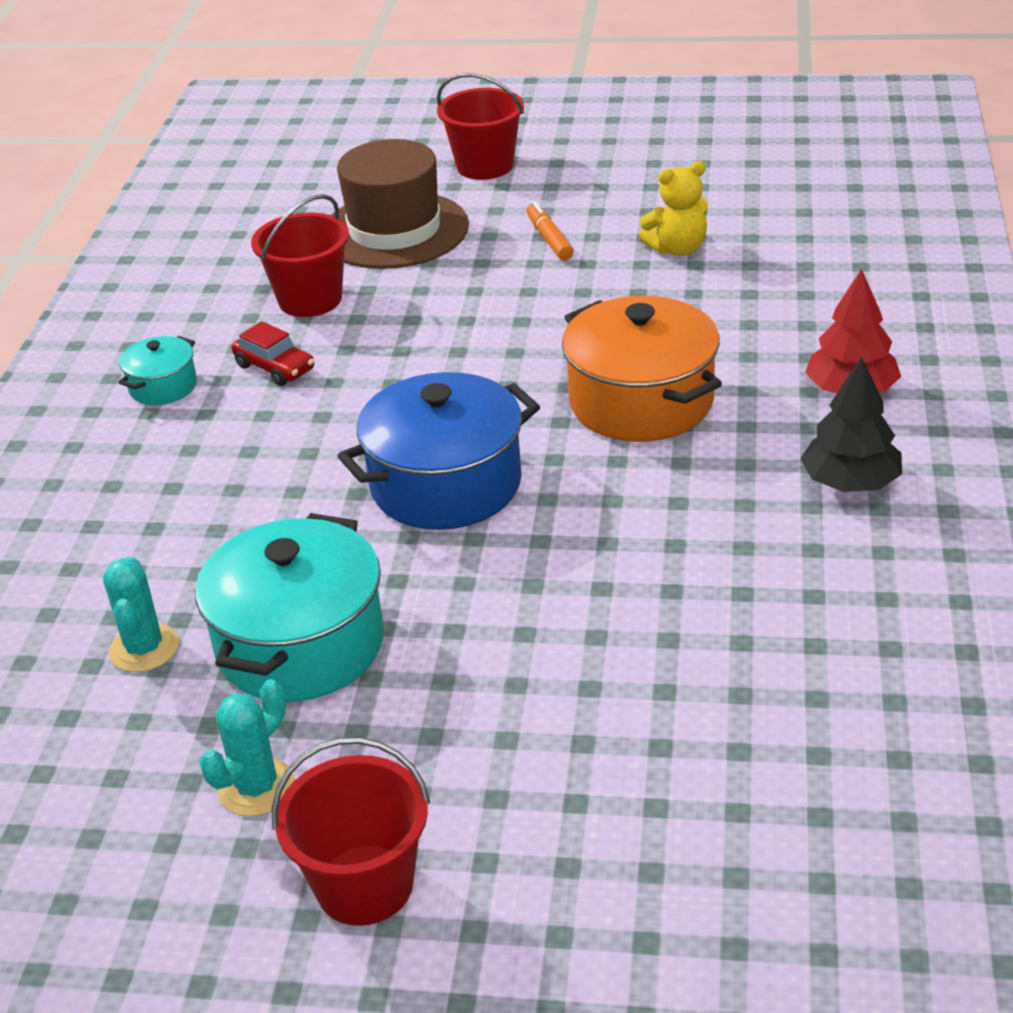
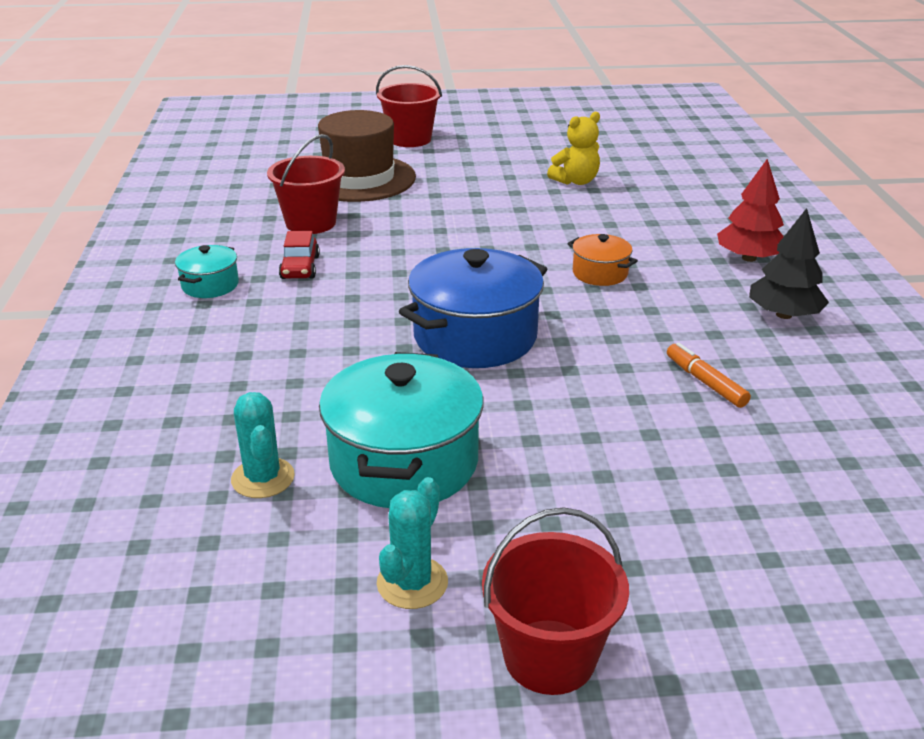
camera: 15 degrees left, 5 degrees down
red car [232,321,314,386] -> red car turned 60 degrees clockwise [279,231,320,279]
orange marker [527,202,574,260] -> orange marker moved to [667,343,751,408]
orange pot [562,296,722,442] -> orange pot [567,234,638,286], size x0.50

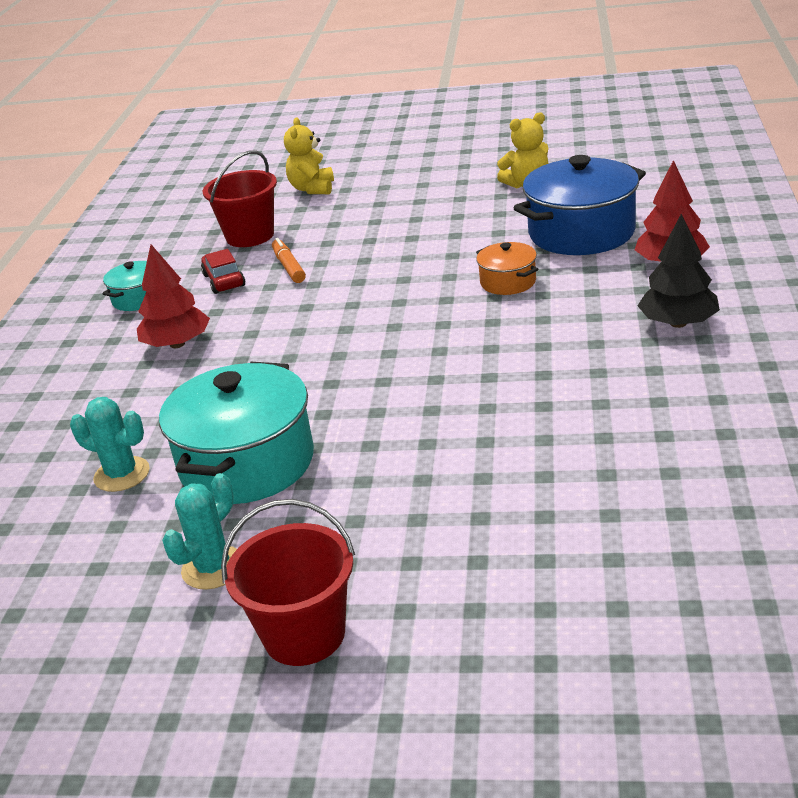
camera: 15 degrees right, 0 degrees up
turquoise cactus [231,392,295,498] -> turquoise cactus turned 60 degrees counterclockwise [70,397,150,492]
red car [279,231,320,279] -> red car turned 150 degrees clockwise [201,249,245,294]
brown hat [318,110,416,202] -> yellow teddy bear [284,117,334,194]
red bucket [376,65,442,147] -> none
blue pot [399,248,547,368] -> blue pot moved to [514,155,646,255]
orange marker [667,343,751,408] -> orange marker moved to [272,238,306,283]
none -> red tree [137,245,210,348]

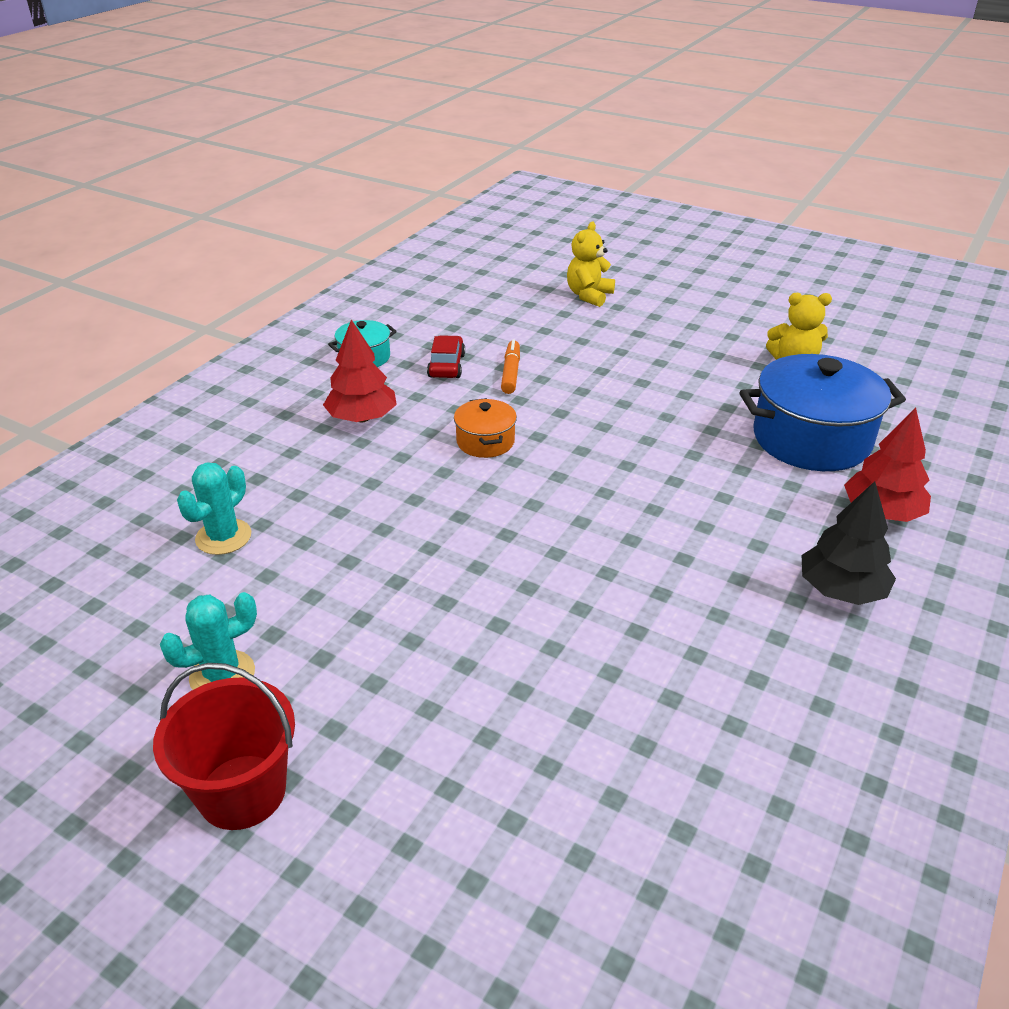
camera: 20 degrees right, 5 degrees up
turquoise cactus [70,397,150,492] -> turquoise cactus turned 75 degrees clockwise [177,462,251,555]
turquoise pot [159,362,314,504] -> none
red bucket [203,150,277,247] -> none
orange pot [476,242,538,295] -> orange pot moved to [454,398,517,458]

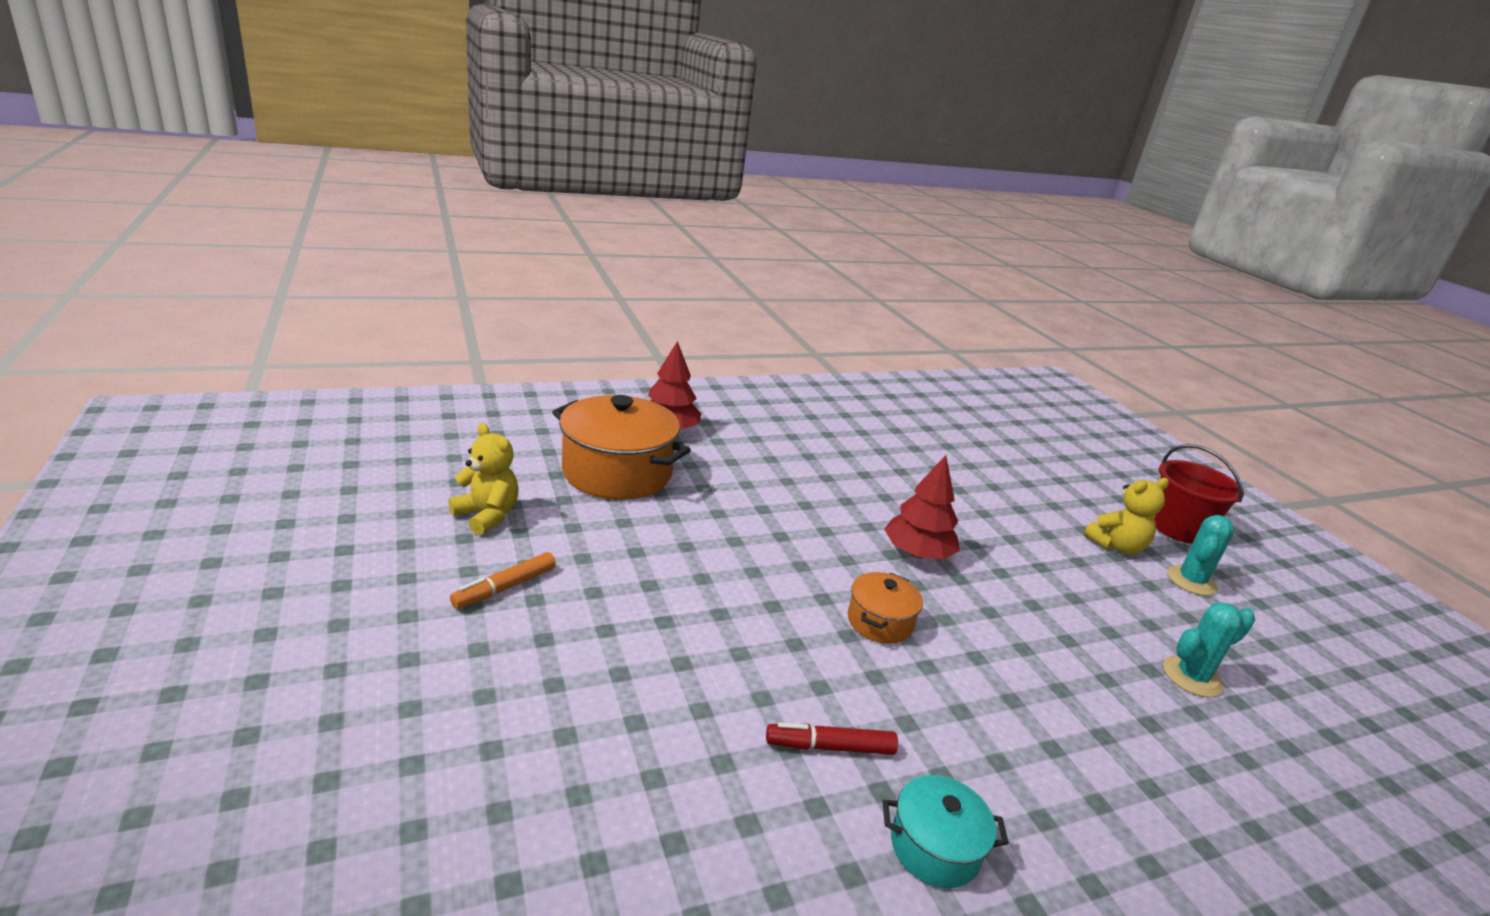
camera: 145 degrees left, 10 degrees down
turquoise cactus [160,592,257,690] -> turquoise cactus turned 60 degrees counterclockwise [1167,515,1234,596]
red tree [323,319,397,422] -> red tree moved to [884,455,960,559]
red car [427,335,465,378] -> red marker [766,722,898,755]
orange marker [501,339,520,394] -> orange marker moved to [450,552,556,609]
yellow teddy bear [567,221,615,307] -> yellow teddy bear moved to [1084,478,1169,555]
blue pot [740,354,906,471] -> orange pot [552,395,691,500]
black tree [802,481,896,605] -> none

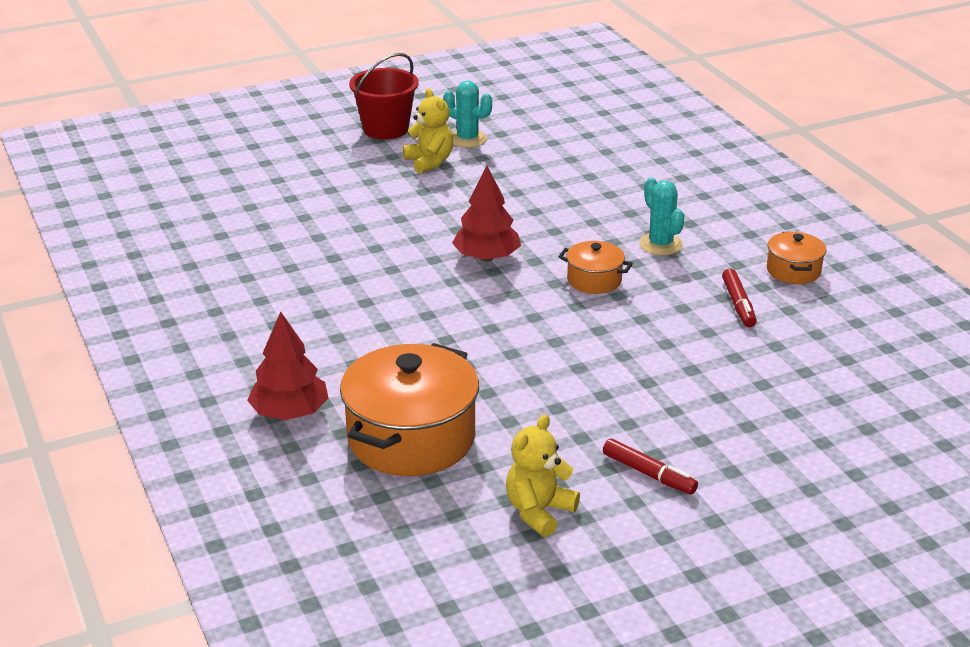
camera: 90 degrees left, 5 degrees up
orange marker [450,552,556,609] -> red marker [603,439,698,495]
turquoise pot [883,775,1009,889] -> orange pot [767,232,826,284]
turquoise cactus [1163,602,1255,697] -> turquoise cactus moved to [639,177,684,255]

